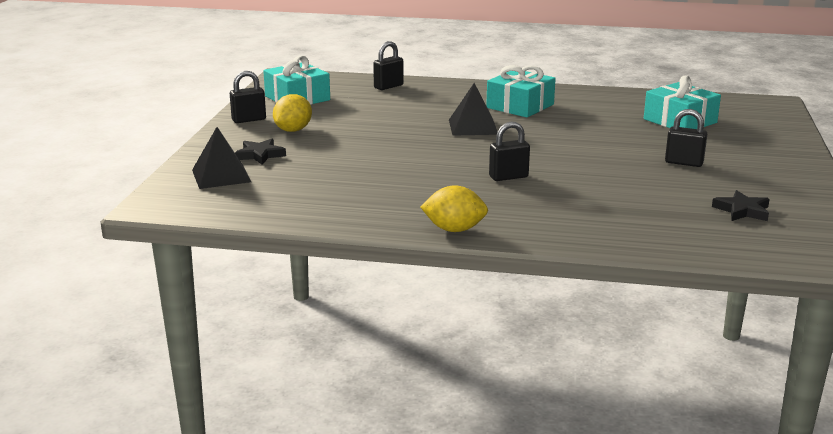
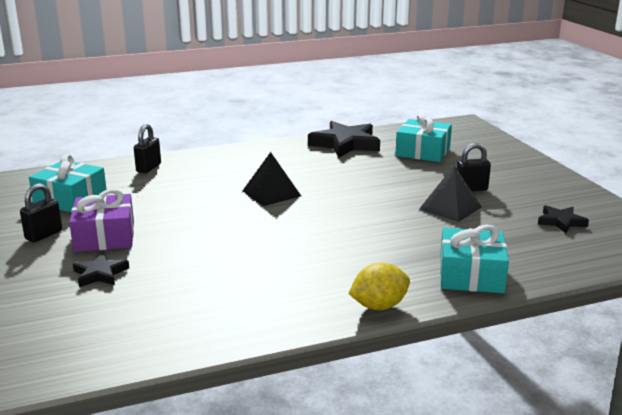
camera: 30 degrees left, 0 degrees up
black pyramid [192,127,251,189] -> black pyramid moved to [419,165,482,222]
yellow lemon [273,94,312,132] -> purple gift [69,189,134,252]
turquoise gift [486,65,556,118] -> turquoise gift moved to [440,225,509,293]
black padlock [489,122,530,181] -> none
none -> black star [308,121,380,158]

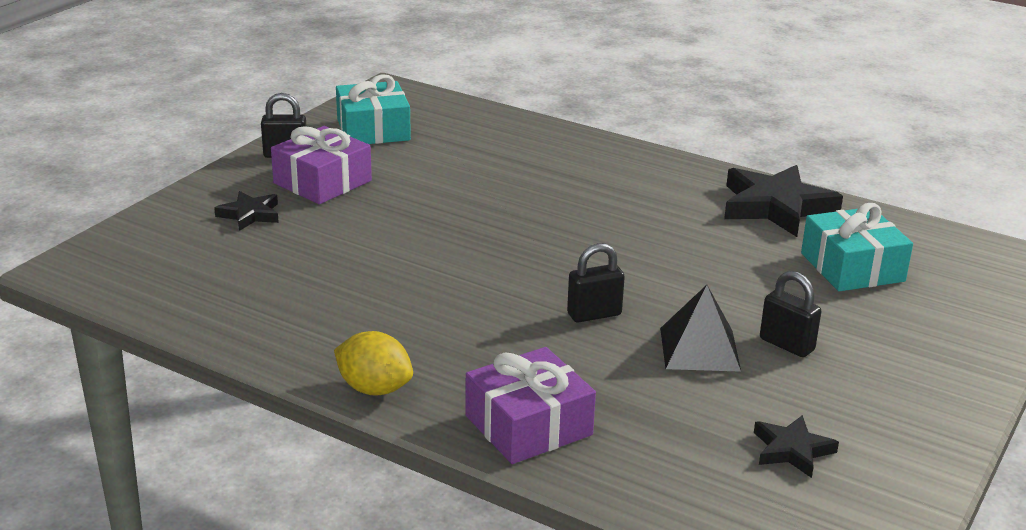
camera: 50 degrees right, 5 degrees up
black padlock [134,124,161,173] -> black padlock moved to [567,243,625,322]
black pyramid [243,152,301,206] -> none
turquoise gift [440,225,509,293] -> purple gift [465,347,596,464]

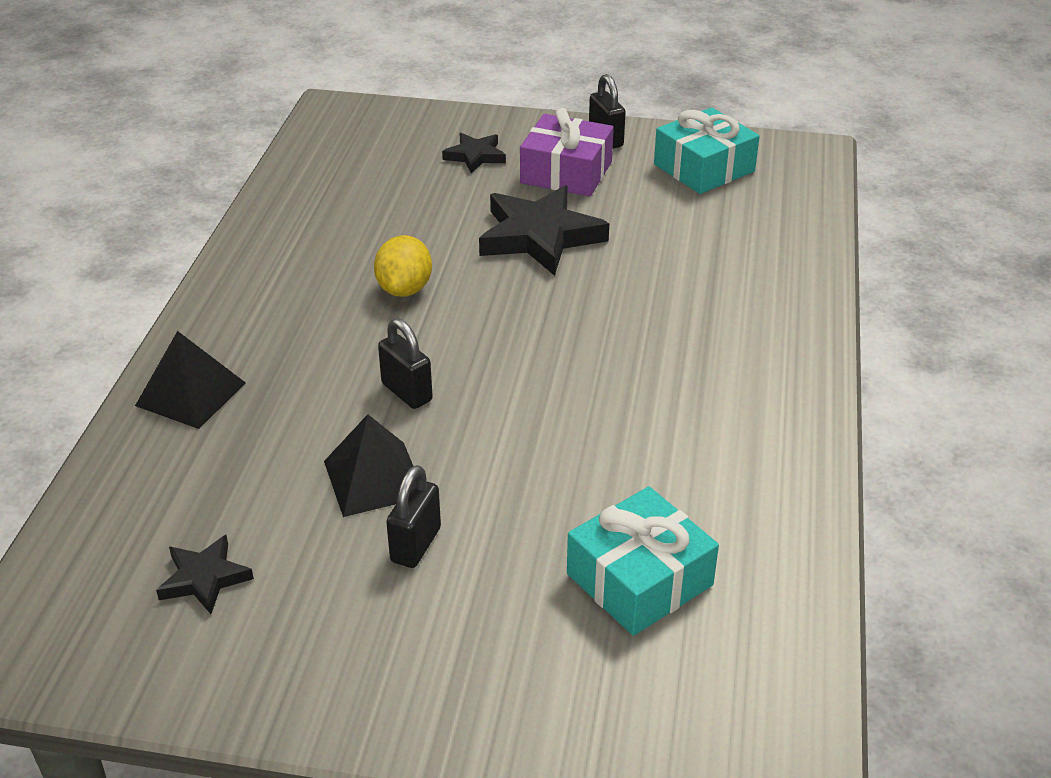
camera: 70 degrees right, 10 degrees up
yellow lemon [334,331,413,396] -> yellow lemon moved to [374,235,432,297]
purple gift [465,347,596,464] -> black pyramid [135,331,246,429]
black star [724,165,843,237] -> black star moved to [479,185,609,276]

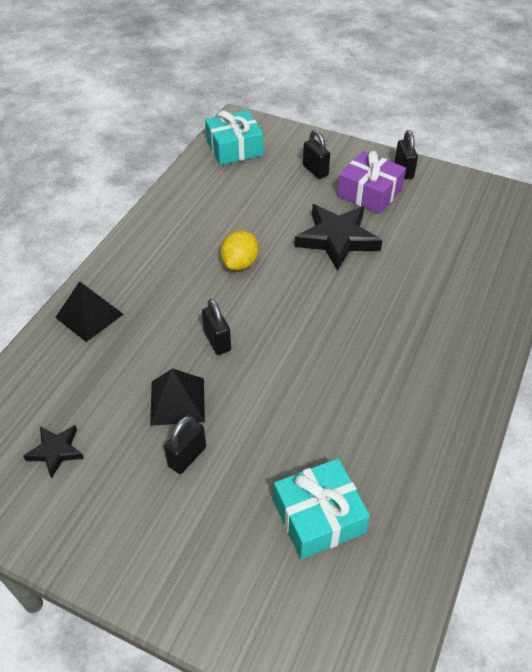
camera: 15 degrees right, 10 degrees up
black star [442,133,506,173] -> black padlock [303,130,330,179]
turquoise gift [654,107,760,194] -> turquoise gift moved to [205,110,263,165]

